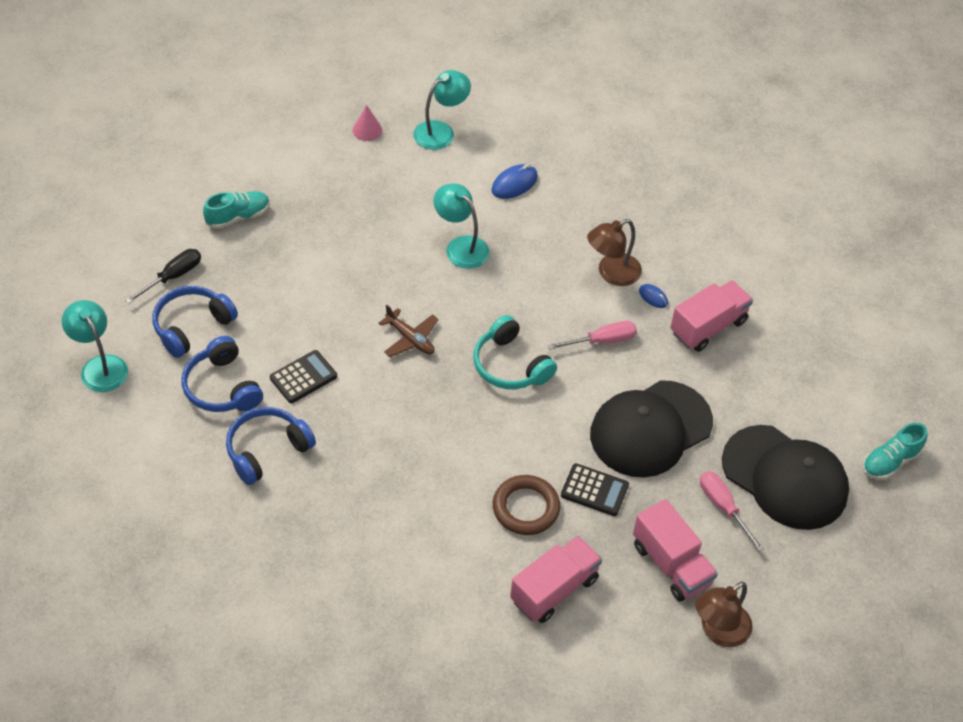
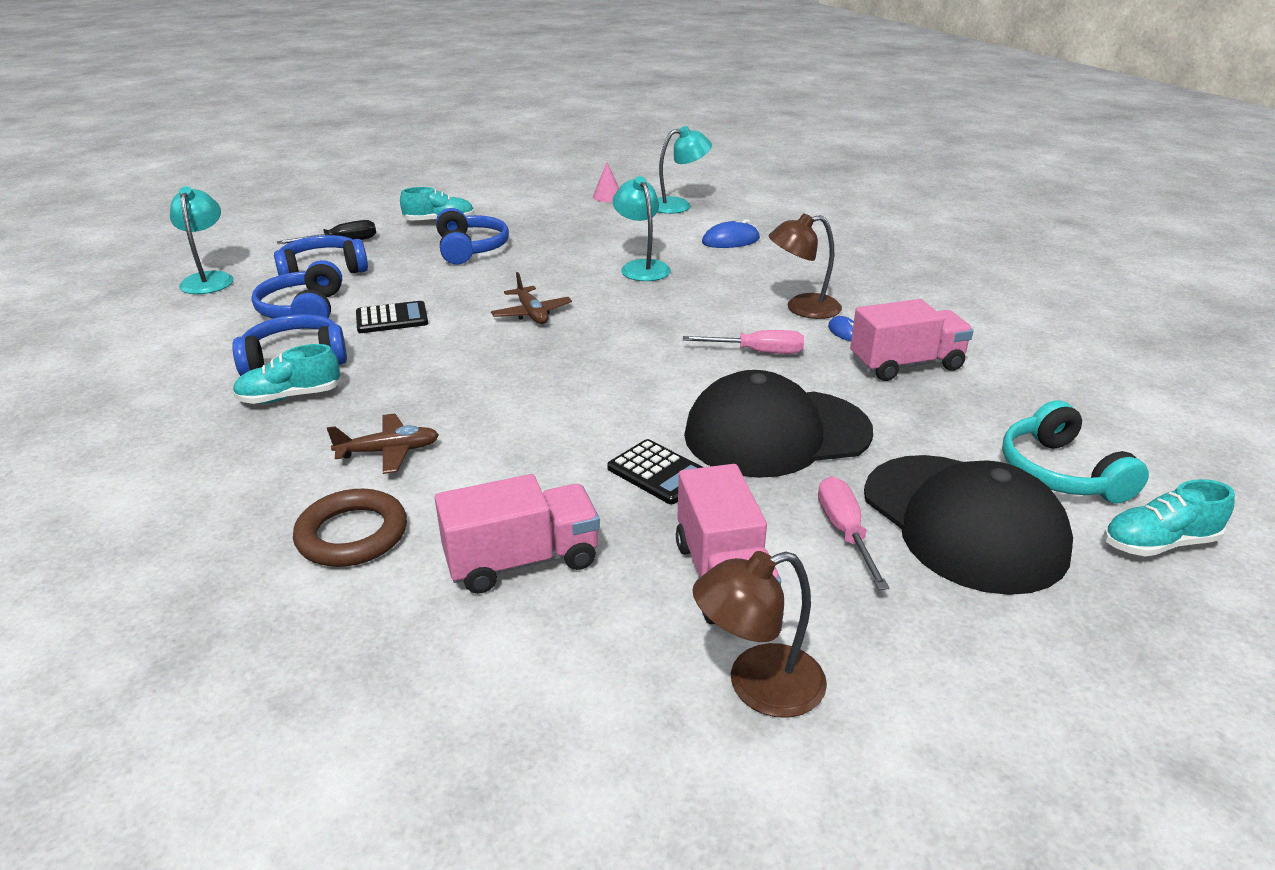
camera: 25 degrees right, 20 degrees down
turquoise headphones [473,315,557,389] -> turquoise headphones moved to [1002,400,1149,503]
brown ring [493,475,560,535] -> brown ring moved to [293,489,407,567]
none -> turquoise shoe [233,344,341,404]
none -> brown plane [327,414,439,474]
none -> blue headphones [436,208,509,265]

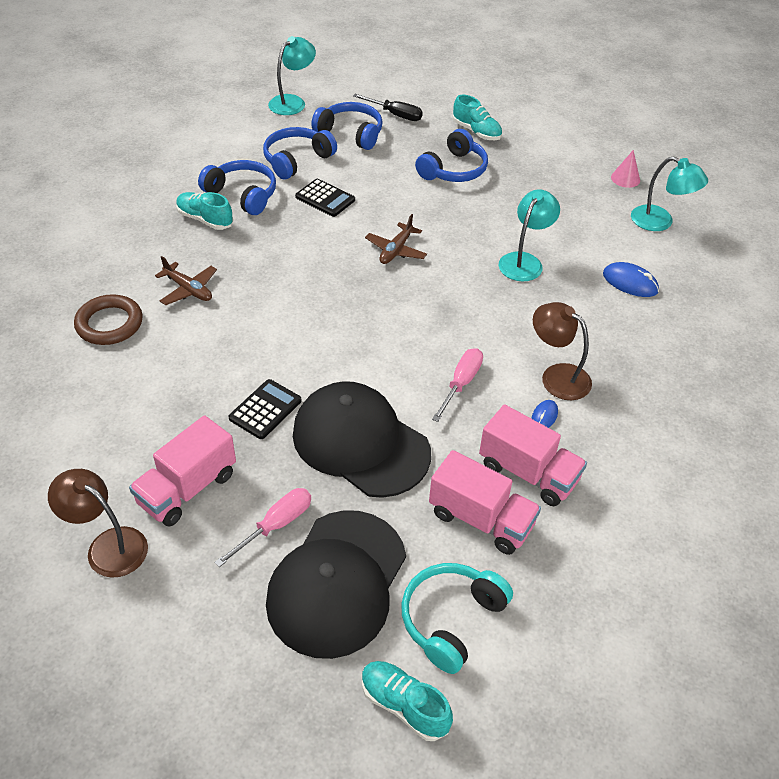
camera: 50 degrees right, 15 degrees up
pink truck [435,474,600,594] -> pink truck moved to [429,450,541,555]
black calculator [607,439,703,504] -> black calculator turned 150 degrees counterclockwise [228,379,302,439]
pink screwdriver [683,330,804,354] -> pink screwdriver turned 120 degrees counterclockwise [432,348,483,422]

